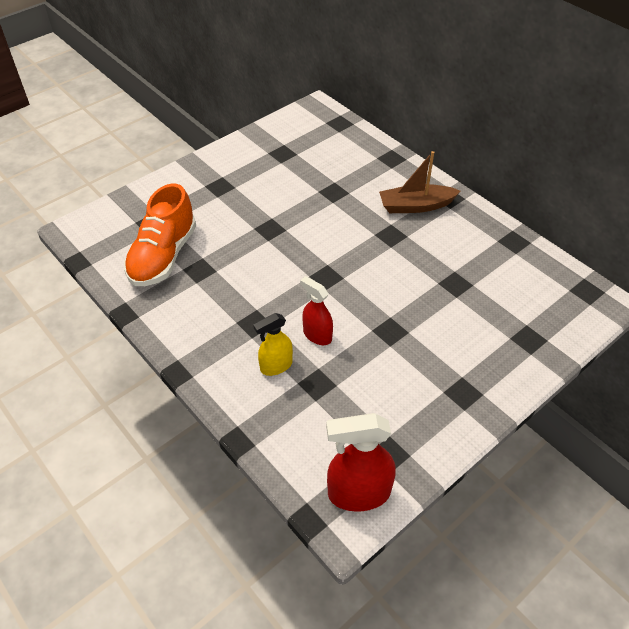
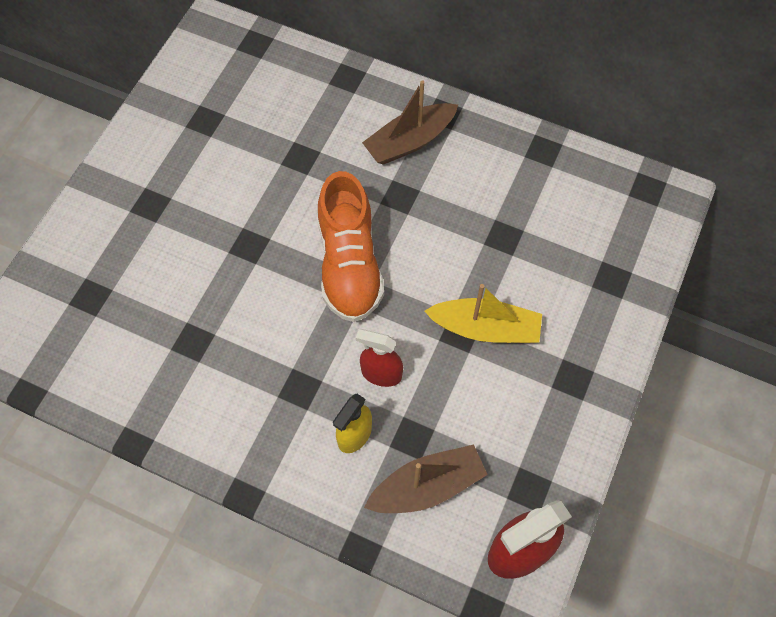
camera: 25 degrees left, 15 degrees up
orange shoe [124,183,196,286] -> orange shoe moved to [318,171,384,322]
none -> brown boat [364,445,488,513]
none -> yellow boat [424,284,542,343]

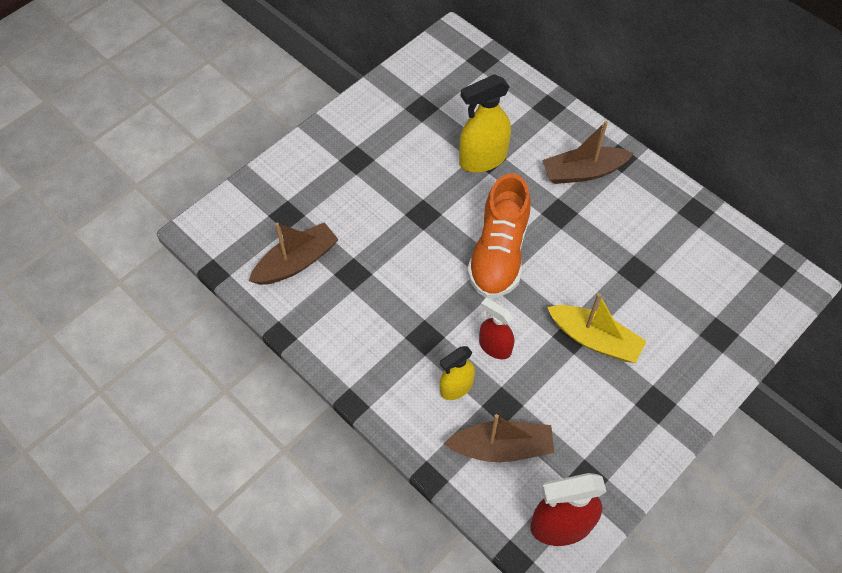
camera: 20 degrees right, 5 degrees down
none -> brown boat [249,222,339,285]
none -> yellow spray bottle [459,74,511,172]

